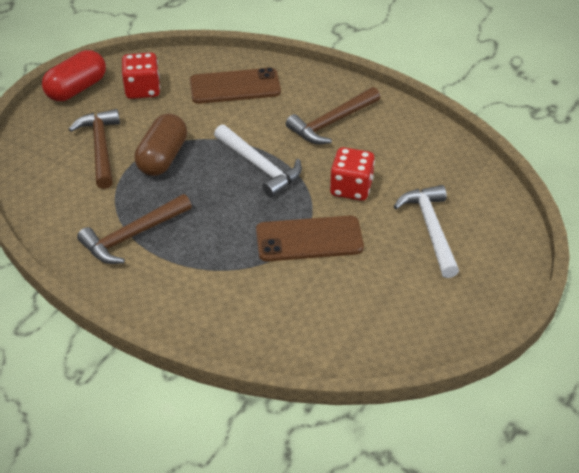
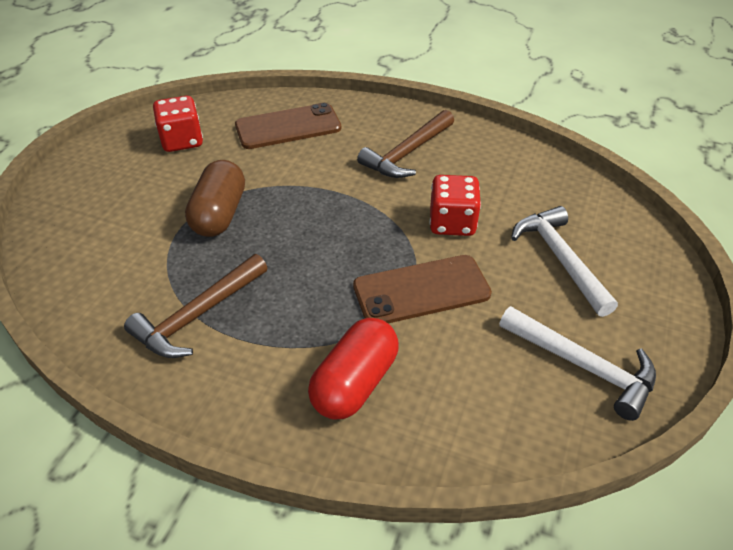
camera: 10 degrees left, 0 degrees up
red capsule [42,50,106,101] -> red capsule moved to [308,318,399,420]
brown hammer [69,109,120,189] -> none
white hammer [214,124,302,197] -> white hammer moved to [499,306,656,421]

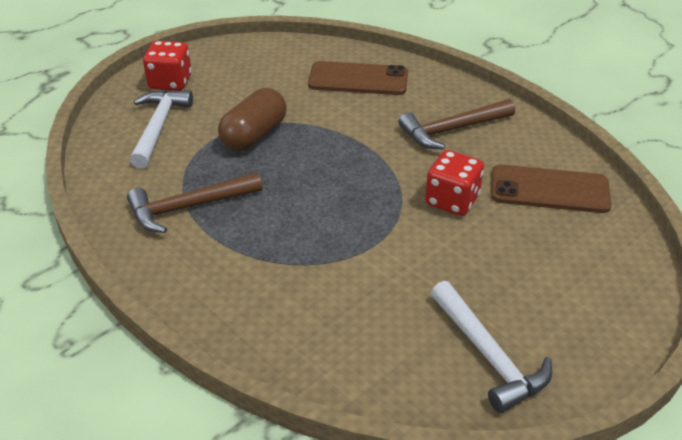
camera: 25 degrees right, 5 degrees down
red dice [153,96,203,152] -> red dice moved to [143,41,191,91]
red capsule [308,318,399,420] -> none
brown phone [353,255,492,323] -> brown phone moved to [491,165,612,213]
white hammer [511,206,618,317] -> white hammer moved to [130,90,193,168]

